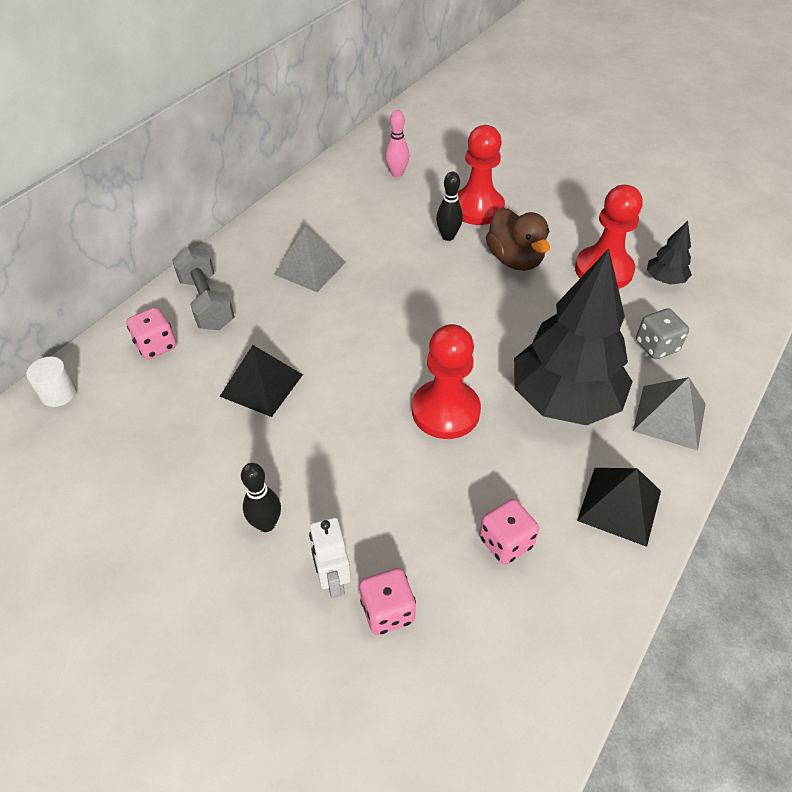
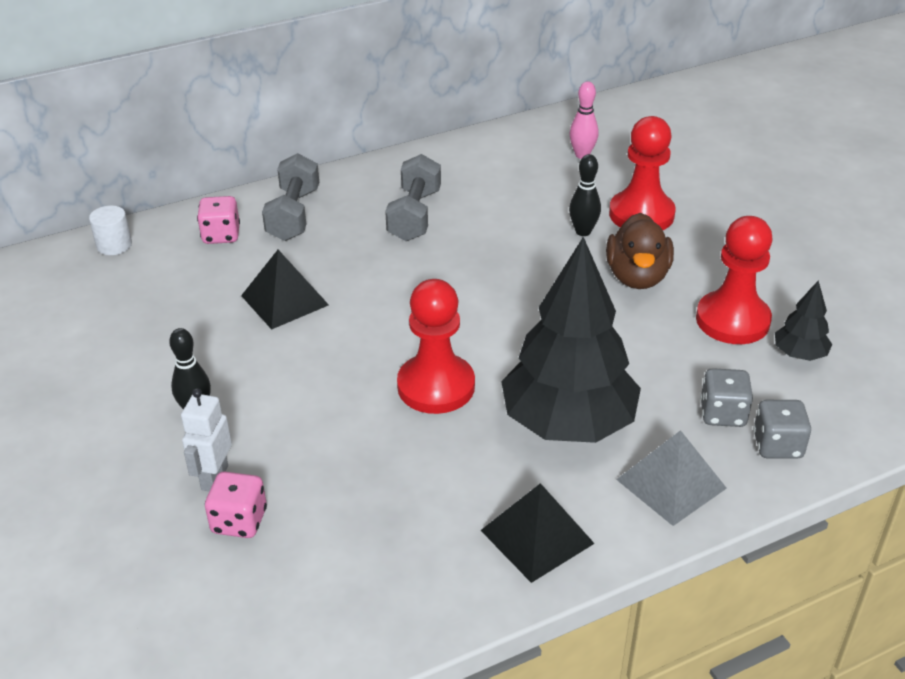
camera: 30 degrees right, 10 degrees down
grey pyramid [274,227,346,292] -> grey dumbbell [385,154,441,241]
pink dice [479,499,539,565] -> none
none -> grey dice [753,400,811,459]

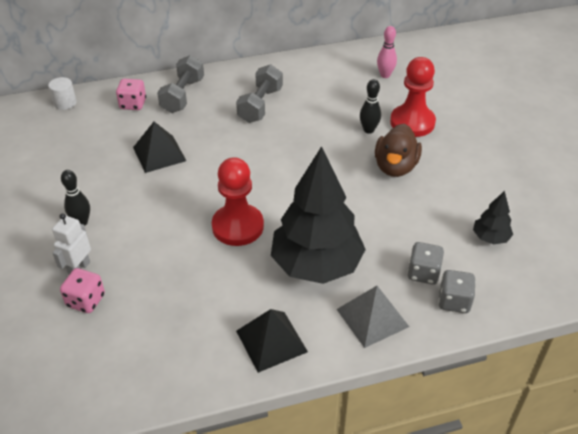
camera: 10 degrees right, 5 degrees up
red pawn [696,216,772,344] -> none

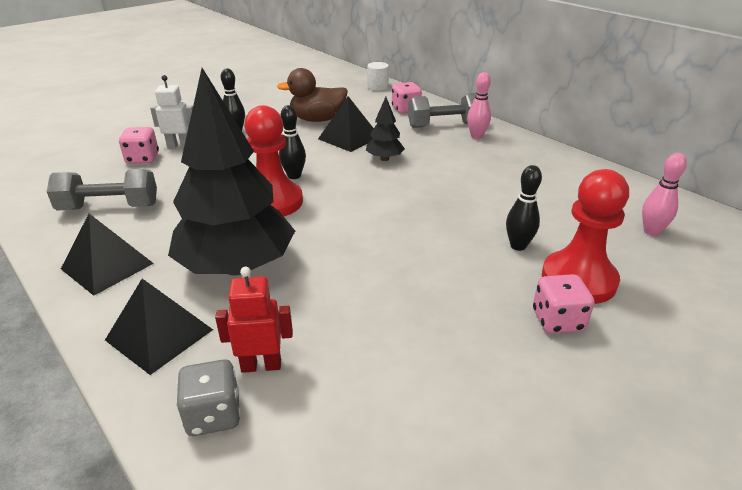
camera: 65 degrees right, 10 degrees down
grey dumbbell [236,64,283,123] -> grey dumbbell moved to [47,169,157,210]
grey pyramid [337,286,409,348] -> black pyramid [105,279,213,375]
brown duck [375,124,422,177] -> brown duck moved to [277,68,348,122]
grey dice [407,242,444,285] -> red robot [215,267,293,373]
black tree [473,191,513,244] -> black tree moved to [366,97,405,161]
none -> black bowling pin [279,105,306,179]
none -> pink bowling pin [467,72,491,139]
none -> pink dice [533,274,595,334]

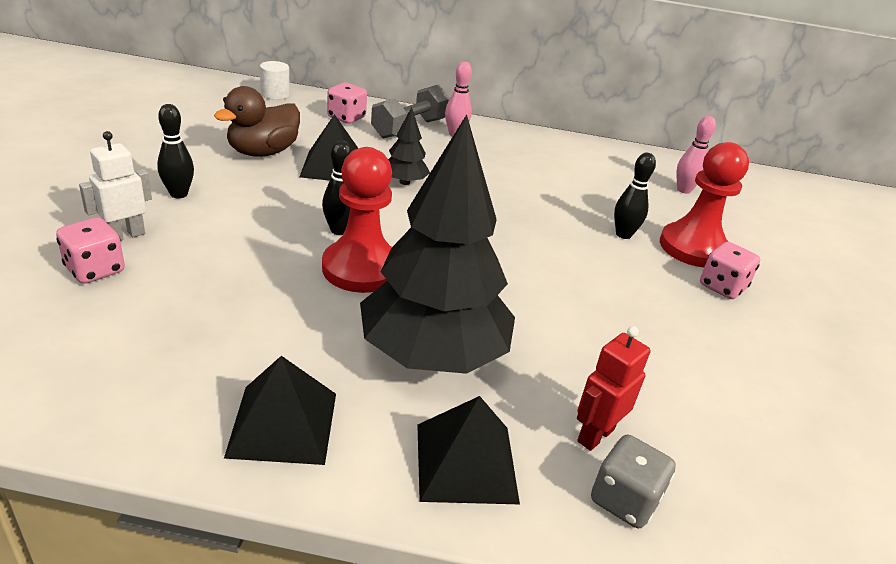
camera: 45 degrees left, 0 degrees up
grey dumbbell [47,169,157,210] -> none

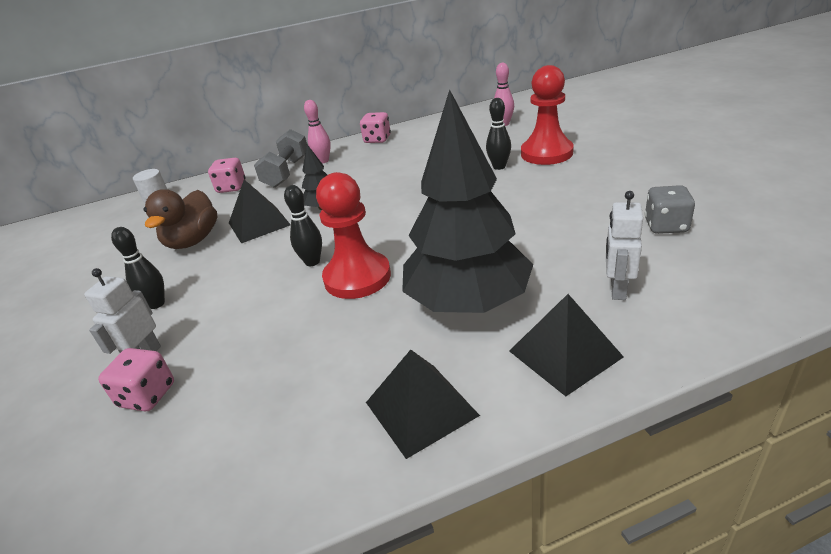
camera: 20 degrees left, 0 degrees up
red robot [577,326,651,451] -> white robot [606,191,643,300]
grey dice [591,435,676,528] -> grey dice moved to [645,185,695,234]
pink dice [700,242,760,299] -> pink dice moved to [360,112,391,143]

